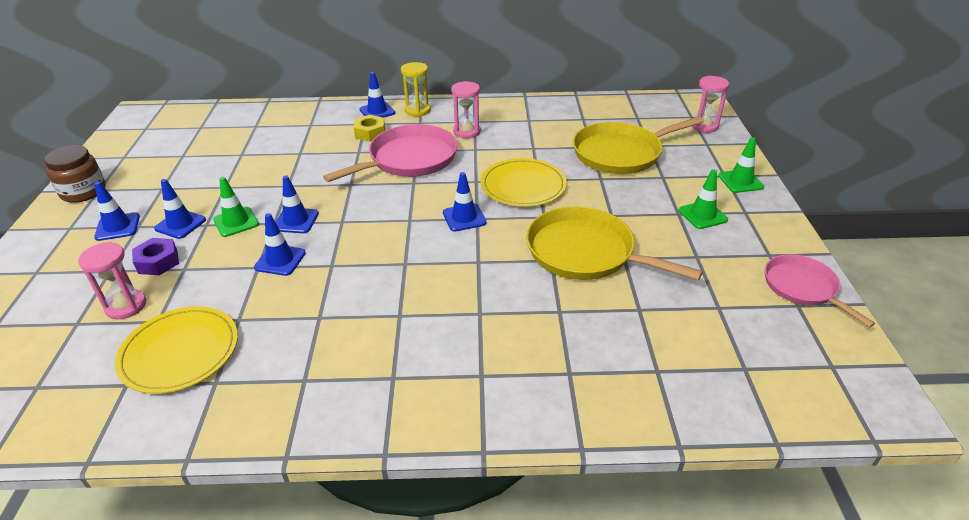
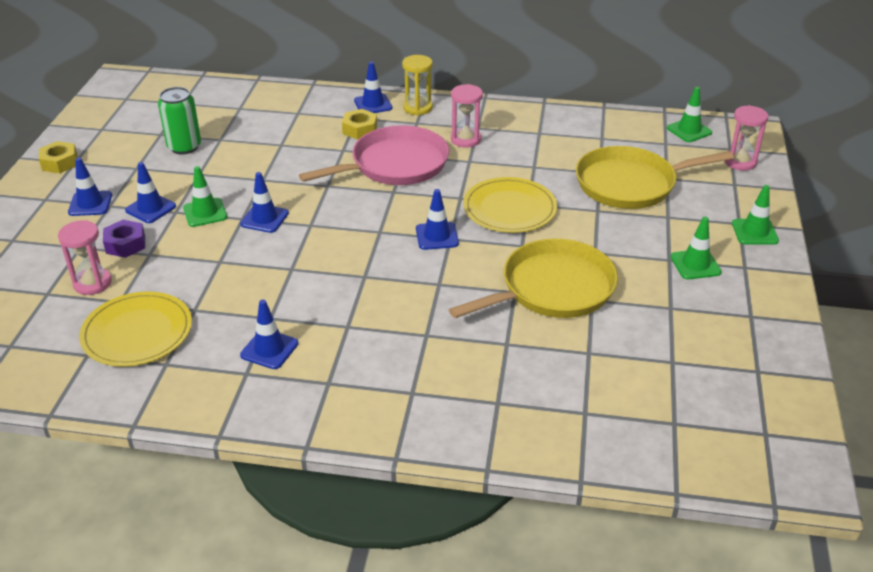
camera: 10 degrees right, 0 degrees up
brown jar [44,145,106,203] -> yellow nut [39,141,78,173]
blue traffic cone [254,213,306,276] -> blue traffic cone moved to [240,300,298,369]
yellow pan [526,206,703,280] -> yellow pan turned 105 degrees clockwise [449,239,618,318]
pink pan [765,254,875,327] -> none
none -> green can [158,87,201,154]
none -> green traffic cone [667,87,712,142]

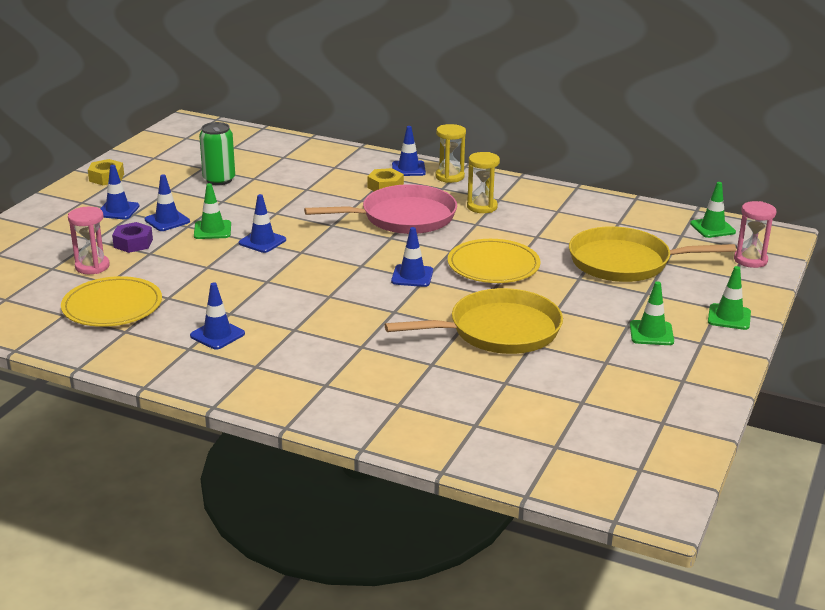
camera: 15 degrees right, 10 degrees down
pink hourglass [451,84,483,147] -> yellow hourglass [467,152,500,213]

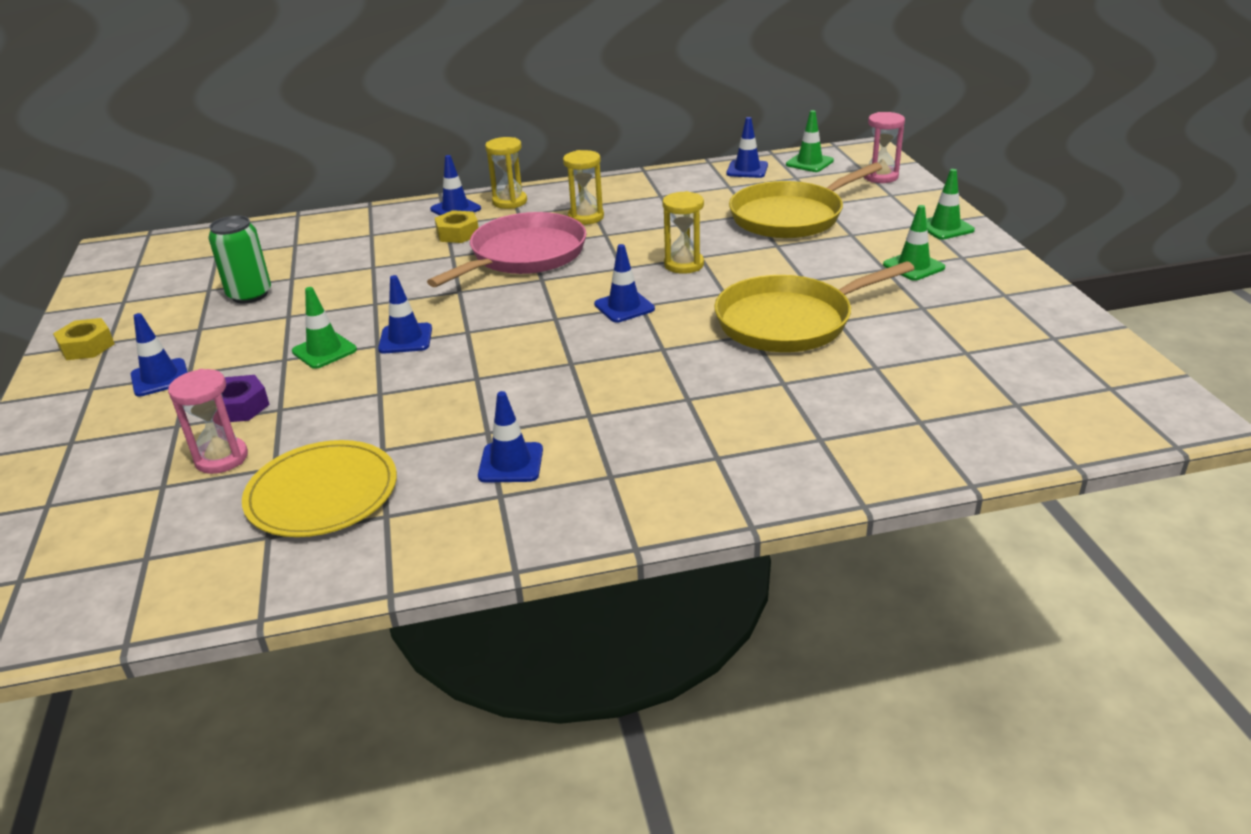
camera: 35 degrees left, 5 degrees up
blue traffic cone [145,174,190,231] -> blue traffic cone moved to [726,117,768,178]
yellow pan [385,288,563,354] -> yellow pan turned 150 degrees counterclockwise [714,261,915,352]
yellow plate [448,239,541,283] -> yellow hourglass [662,191,704,274]

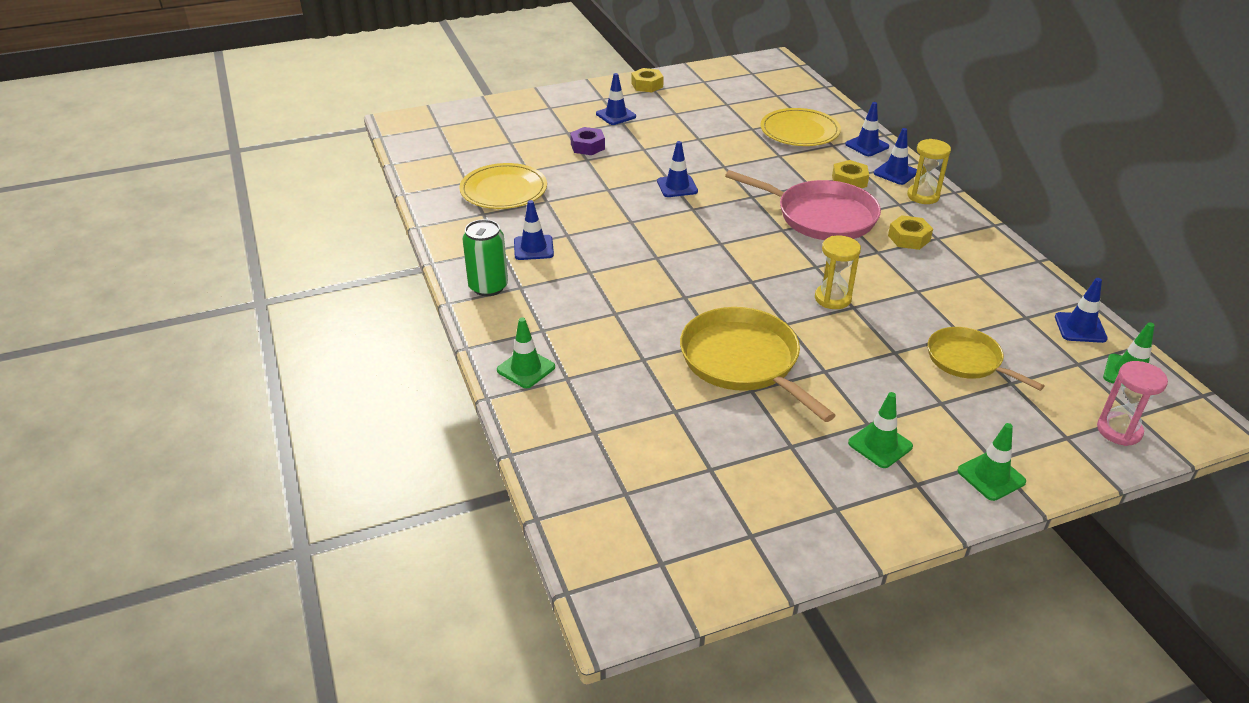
camera: 80 degrees right, 5 degrees up
pink hourglass [168,369,248,474] -> none
green can [208,215,271,303] -> green can moved to [462,219,508,296]
green traffic cone [292,287,357,369] -> green traffic cone moved to [497,317,555,388]
yellow hourglass [563,150,604,225] -> yellow nut [888,215,933,250]
blue traffic cone [594,244,655,322] -> blue traffic cone moved to [845,102,889,156]
yellow pan [729,162,882,238] -> yellow pan [928,327,1045,391], size x0.62
none -> yellow plate [761,108,841,146]

